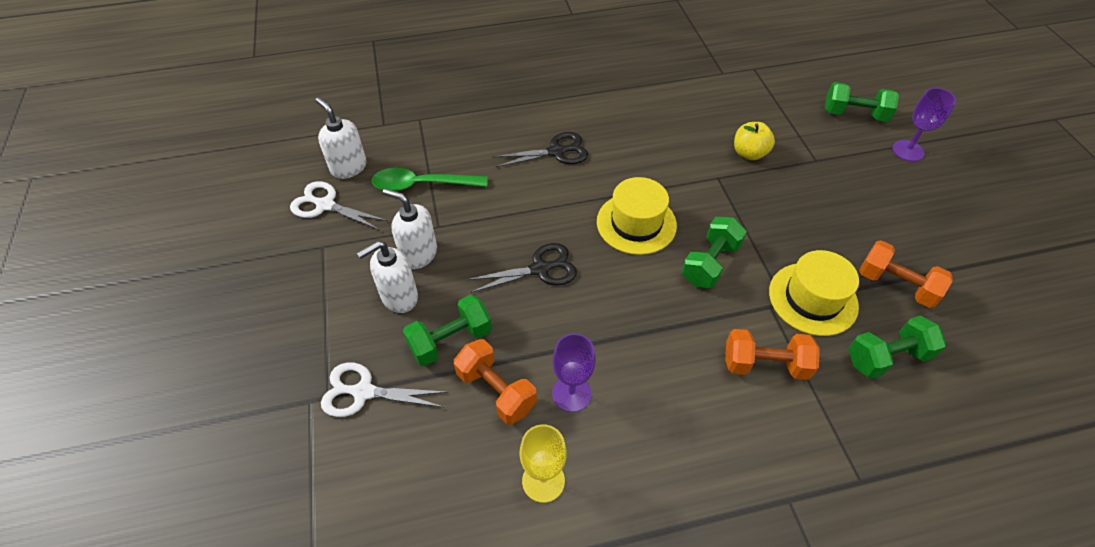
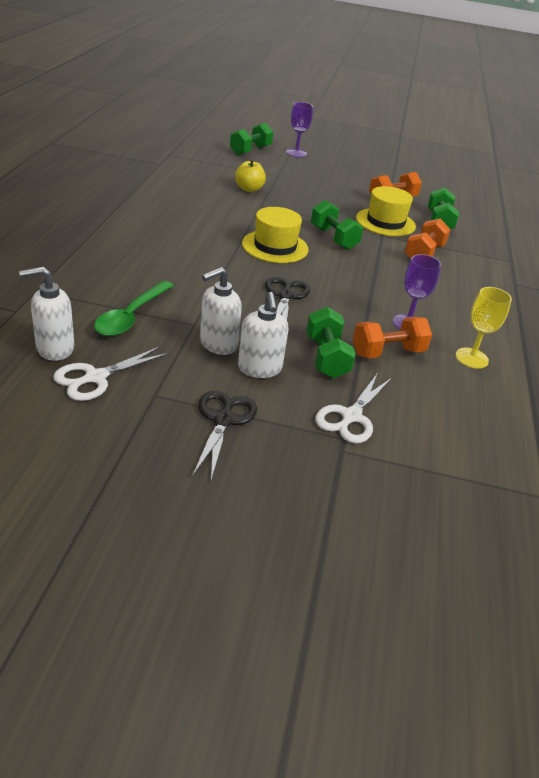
camera: 70 degrees left, 15 degrees down
black scissors [492,132,588,167] -> black scissors moved to [192,391,257,480]

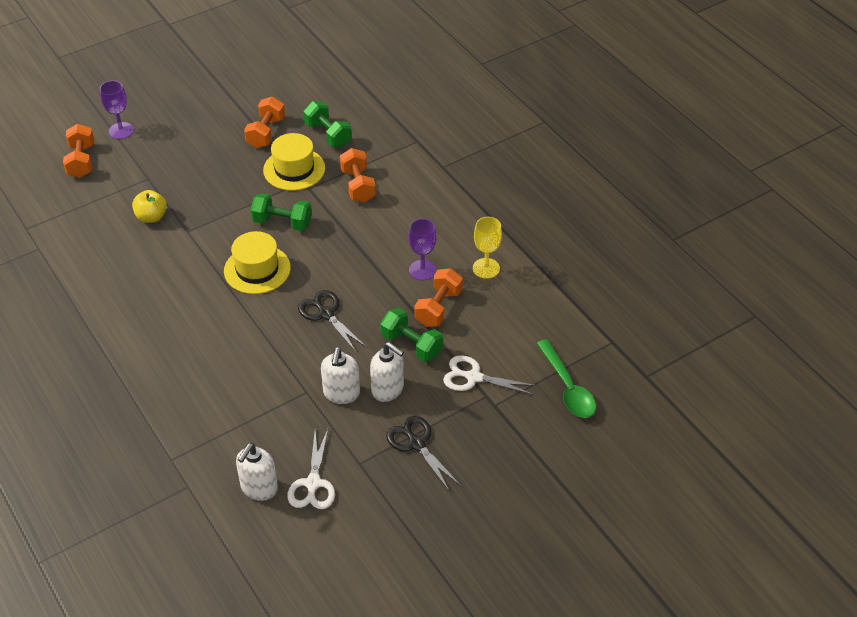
camera: 40 degrees left, 10 degrees up
green spoon [94,281,174,336] -> green spoon moved to [536,339,596,418]
green dumbbell [230,123,273,155] -> orange dumbbell [63,124,94,178]
white scissors [315,374,392,444] -> white scissors turned 120 degrees clockwise [443,355,537,395]

